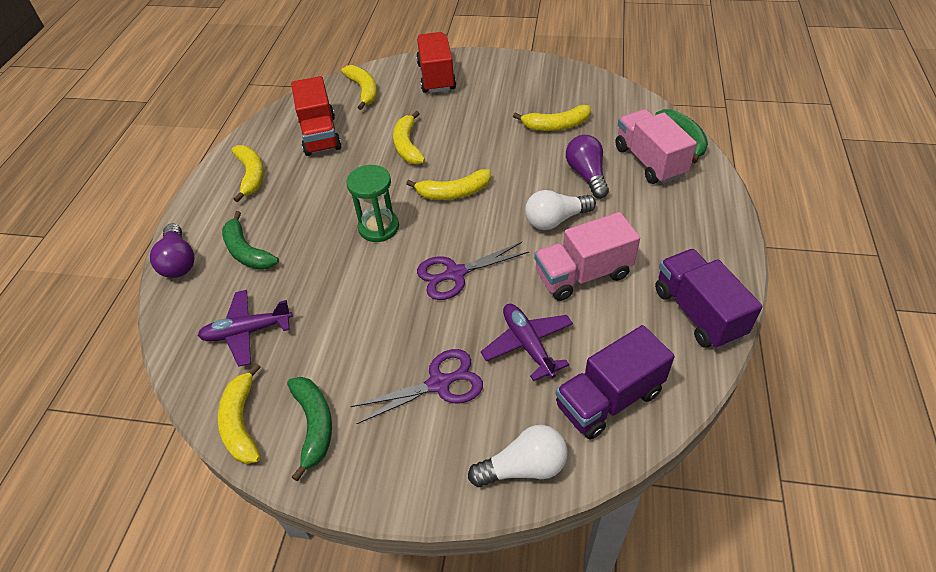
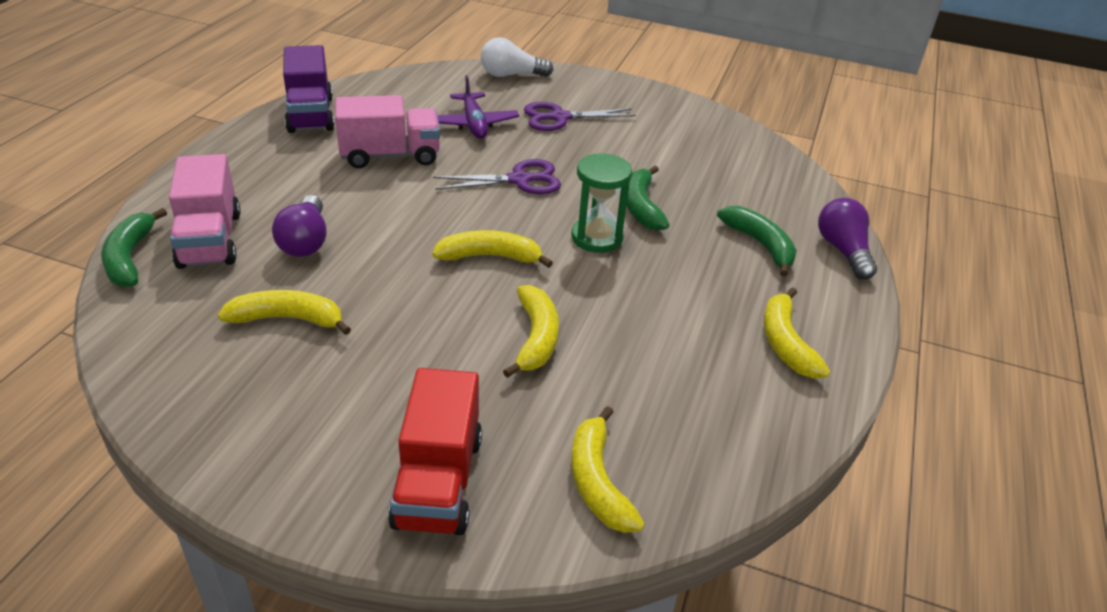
camera: 175 degrees left, 10 degrees down
purple plane [198,290,293,367] -> none
yellow banana [218,363,261,464] -> none
green banana [287,377,332,481] -> green banana moved to [626,166,669,231]
red truck [291,76,342,156] -> none
white light bulb [525,190,596,230] -> none
purple truck [555,325,675,440] -> none

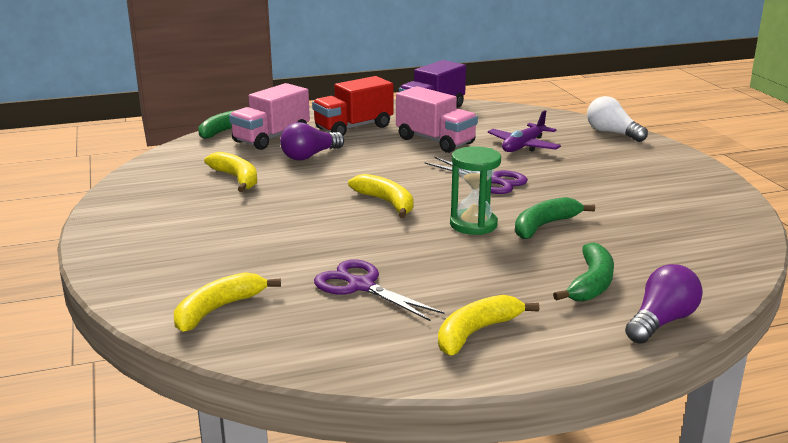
camera: 55 degrees right, 15 degrees down
red truck [388,368,482,535] -> red truck moved to [312,76,393,136]
yellow banana [503,285,559,378] -> none
purple scissors [524,102,636,131] -> purple scissors moved to [314,260,444,321]

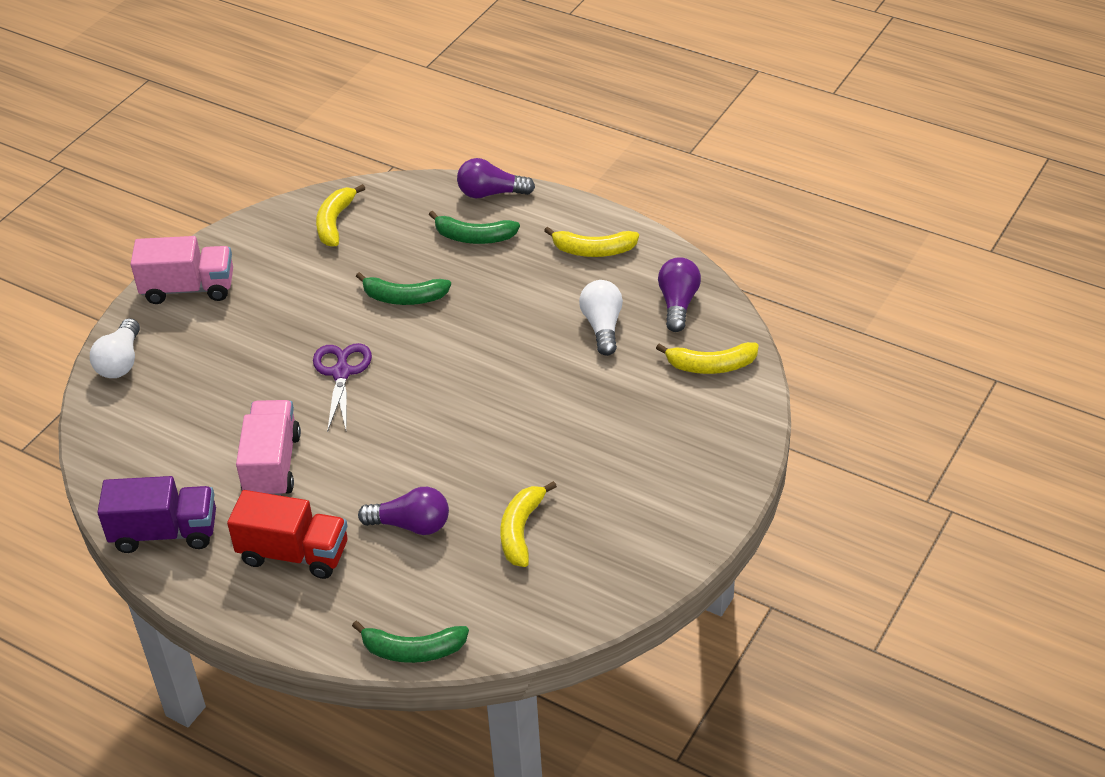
camera: 130 degrees left, 20 degrees up
pink truck [229,83,310,150] -> pink truck moved to [131,236,233,304]
purple scissors [314,260,444,321] -> white light bulb [579,280,623,356]
yellow banana [348,174,414,218] -> yellow banana moved to [316,184,365,247]
green hourglass [450,146,501,235] -> none
purple plane [488,110,561,152] -> none
green banana [553,242,614,301] -> green banana turned 150 degrees counterclockwise [429,211,520,244]
none -> purple light bulb [658,257,701,332]

